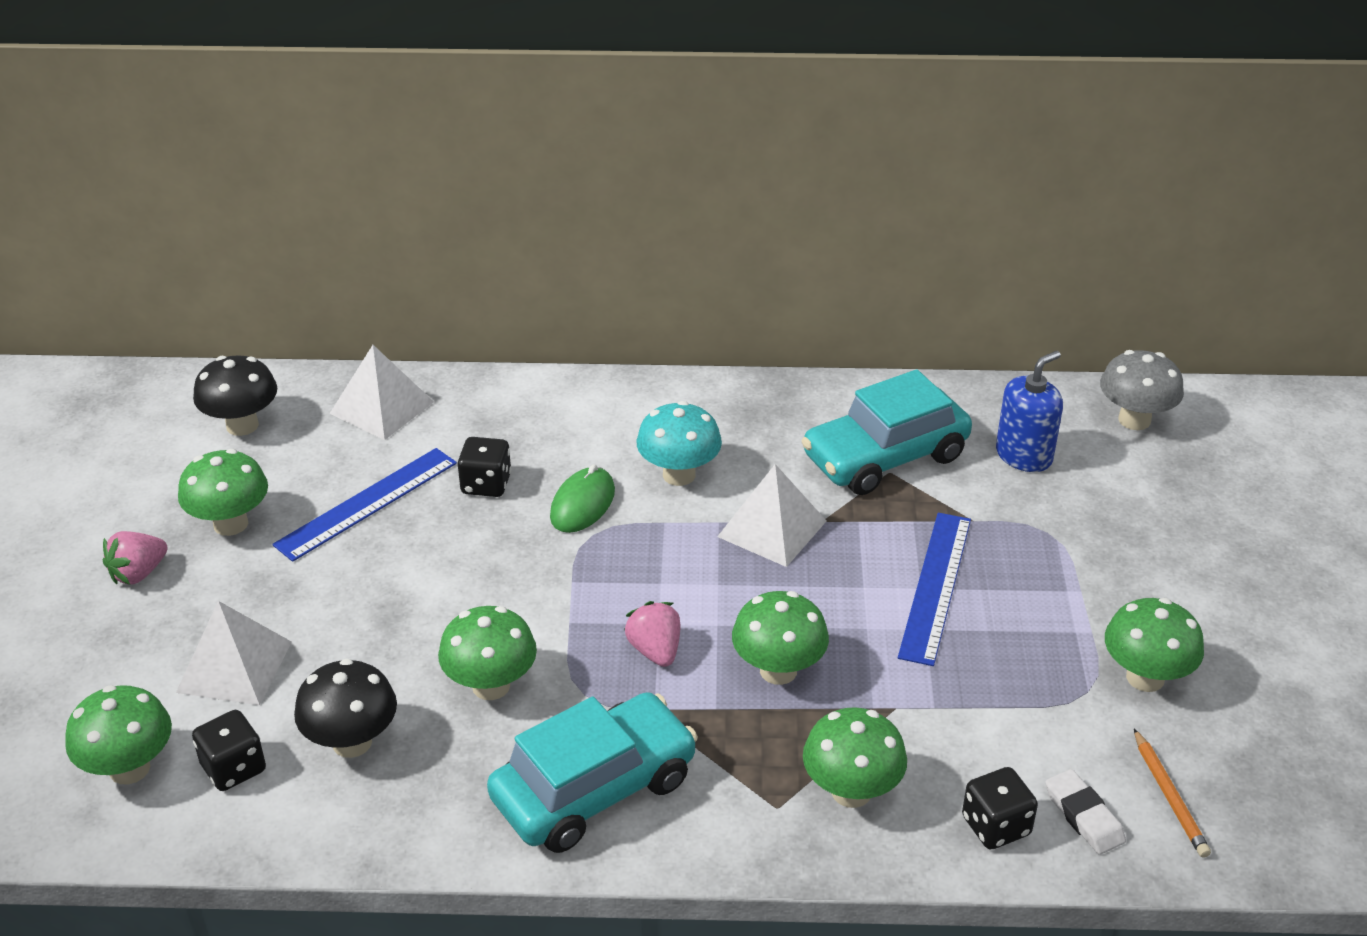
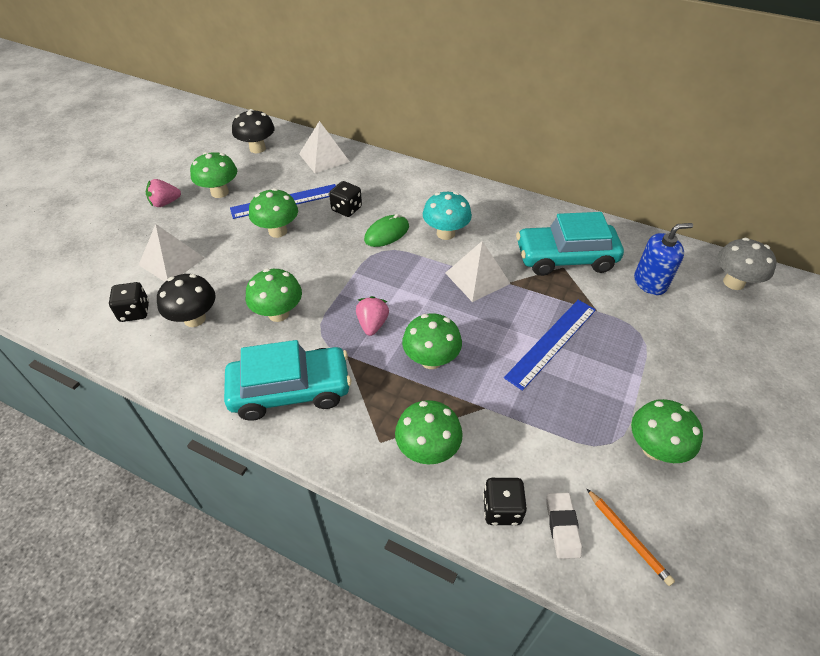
camera: 25 degrees right, 10 degrees up
green mushroom [65,685,172,784] -> green mushroom moved to [249,188,298,238]
orange pencil [1134,729,1211,858] -> orange pencil turned 45 degrees counterclockwise [587,489,675,586]

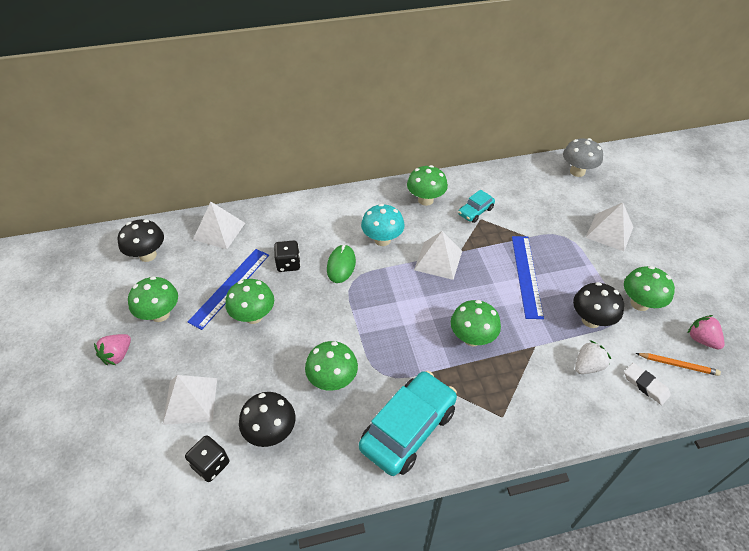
camera: 40 degrees left, 0 degrees up
pink strawberry [356,296,389,336] -> pink strawberry moved to [688,315,725,350]
green mushroom [395,400,463,464] -> green mushroom moved to [407,165,448,206]
black dice [483,478,527,525] -> none
turquoise car [516,212,624,276] -> turquoise car [458,190,495,223], size x0.50
blue soap dispenser [634,223,693,295] -> none
none -> black mushroom [573,282,624,328]
none -> white strawberry [575,340,611,374]
none -> white pyramid [585,203,633,251]

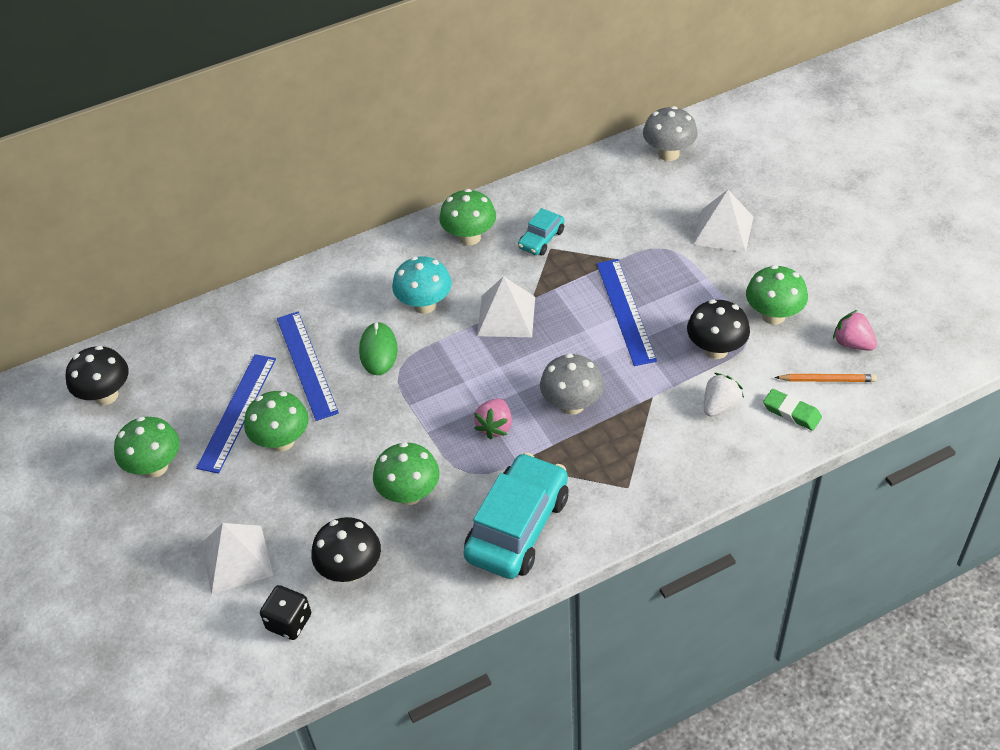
camera: 10 degrees left, 0 degrees up
pink strawberry [94,334,131,365] -> pink strawberry moved to [474,398,512,440]
white pyramid [193,202,245,249] -> none
black dice [274,241,300,272] -> blue ruler [277,311,339,421]
green mushroom [451,300,501,346] -> grey mushroom [540,353,604,415]
white eraser [624,363,671,405] -> green eraser [763,389,822,431]

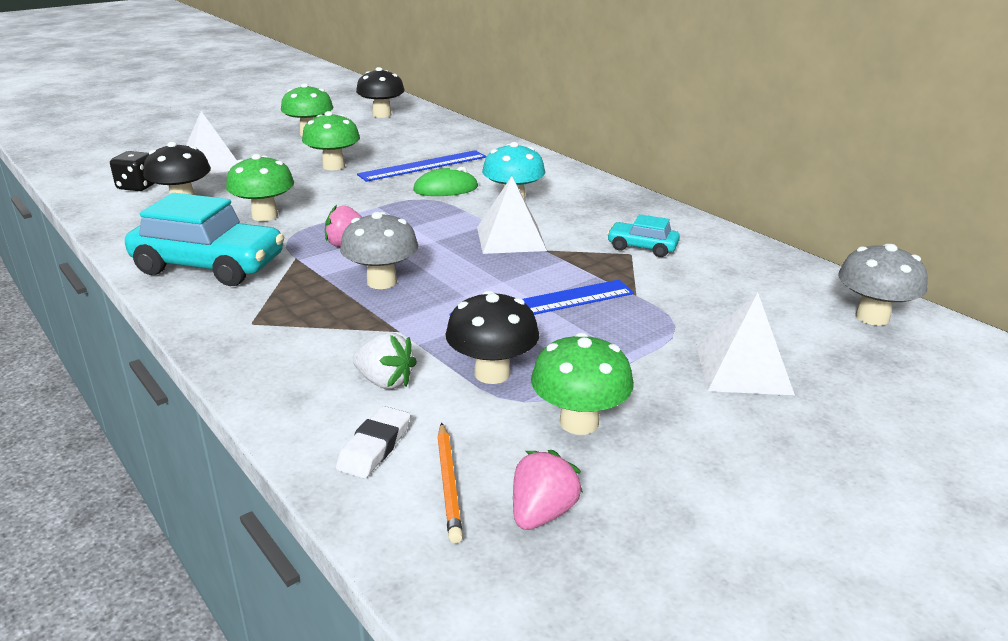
camera: 75 degrees right, 20 degrees down
blue ruler [196,354,276,474] -> none
green mushroom [439,189,496,246] -> none
green eraser [763,389,822,431] -> white eraser [336,406,410,479]

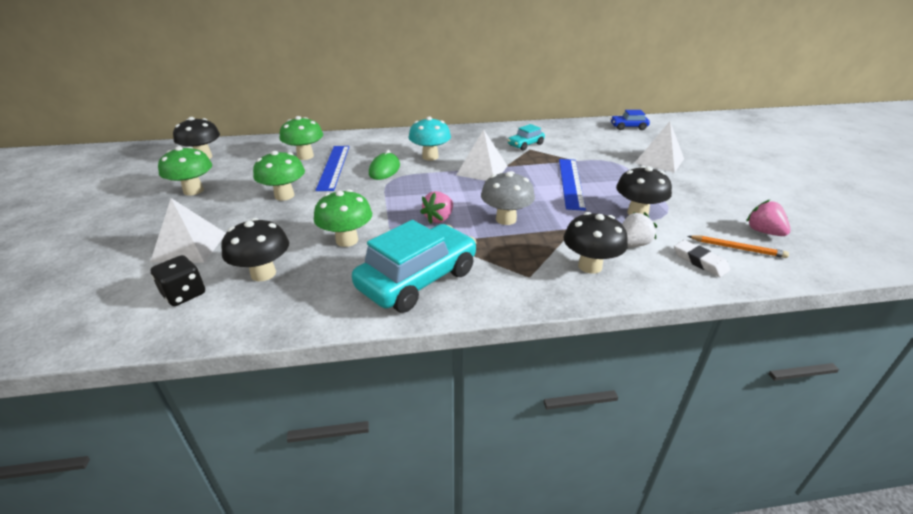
camera: 60 degrees left, 5 degrees up
green mushroom [531,333,634,435] -> green mushroom moved to [279,116,323,160]
grey mushroom [838,244,928,326] -> blue car [610,110,650,130]
none -> black mushroom [564,212,628,274]

